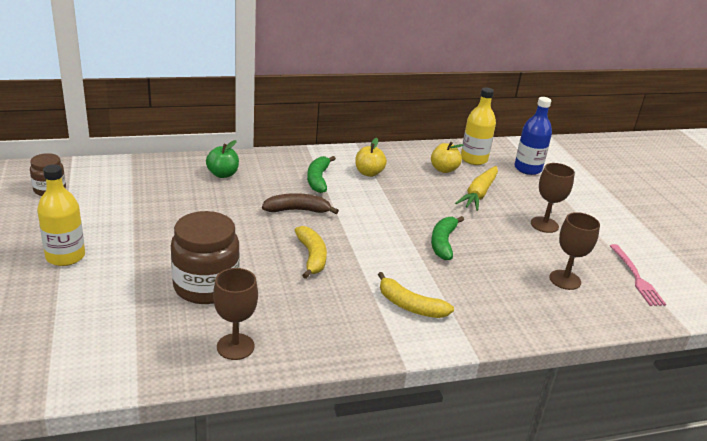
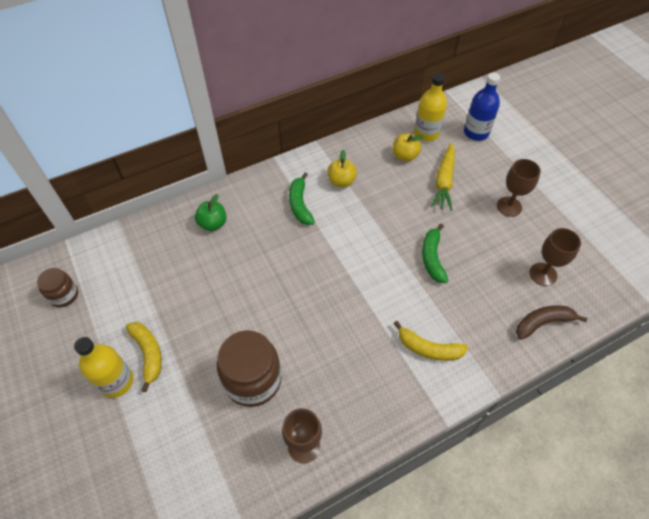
camera: 10 degrees left, 25 degrees up
brown banana [262,193,339,214] -> brown banana moved to [516,305,587,340]
yellow banana [294,226,327,279] -> yellow banana moved to [126,322,162,392]
pink fork [610,244,666,306] -> none

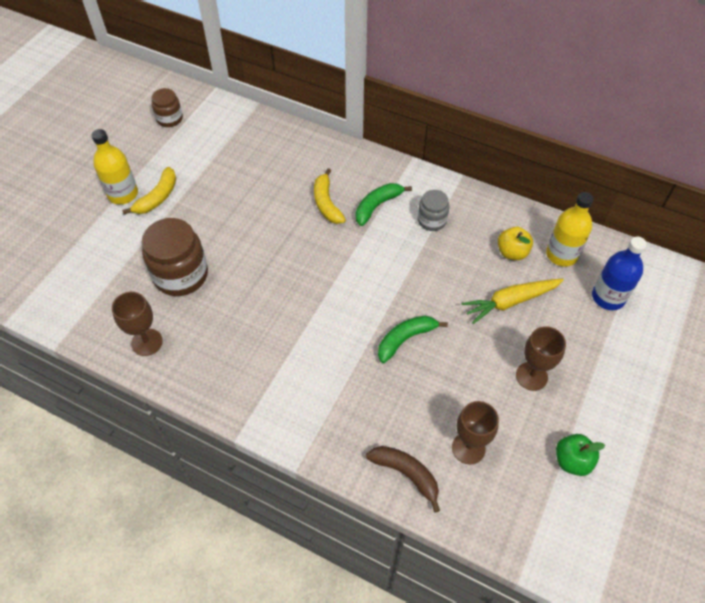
camera: 55 degrees right, 0 degrees up
green apple [195,194,227,231] -> green apple moved to [556,434,605,476]
yellow apple [327,150,357,187] -> grey jar [418,190,449,231]
yellow banana [393,321,468,361] -> yellow banana moved to [314,168,346,224]

